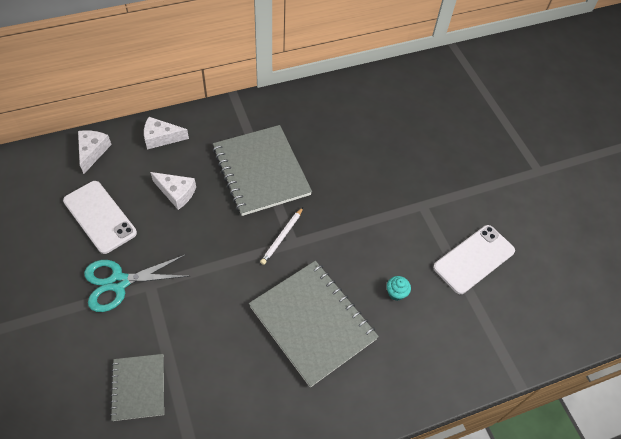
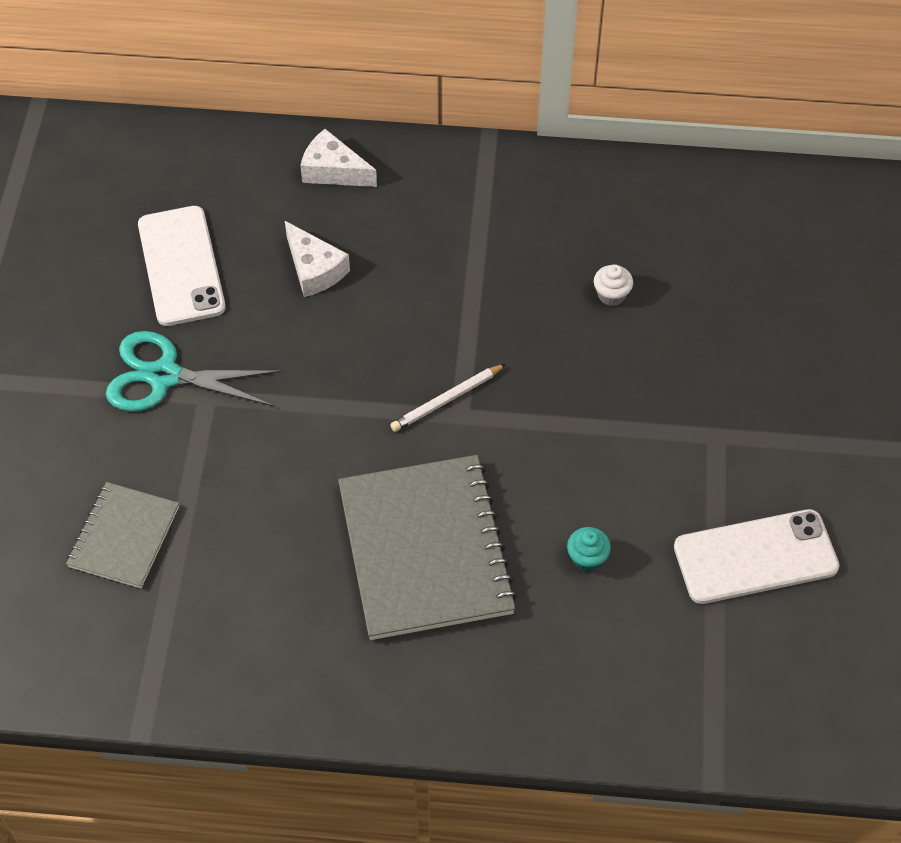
camera: 30 degrees right, 0 degrees up
white cheese [78,130,112,174] -> none
grey notebook [213,125,312,216] -> none
none -> white cupcake [594,264,633,306]

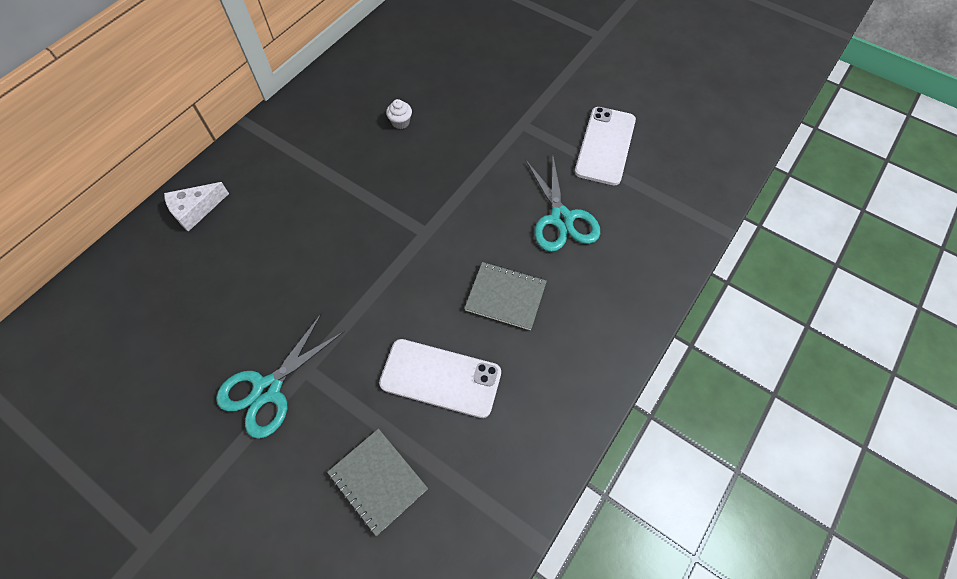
camera: 60 degrees left, 5 degrees up
white phone [138,206,226,326] -> white phone moved to [379,339,501,418]
white cheese [285,221,350,297] -> none
grey notebook [338,455,517,640] -> grey notebook [464,262,547,330], size x0.55
white pencil [390,364,506,432] -> none
turquoise cupcake [567,527,611,571] -> turquoise scissors [526,155,600,252]

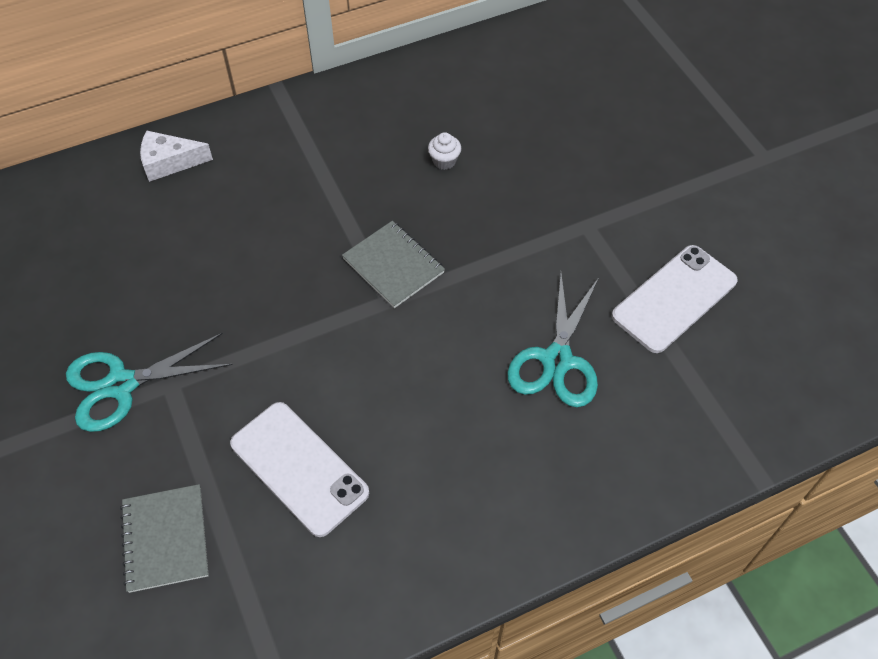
camera: 30 degrees right, 5 degrees down
grey notebook [464,262,547,330] -> grey notebook moved to [342,221,445,308]

